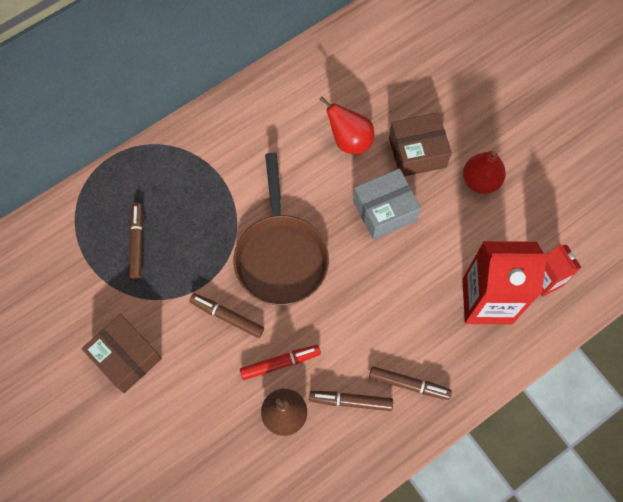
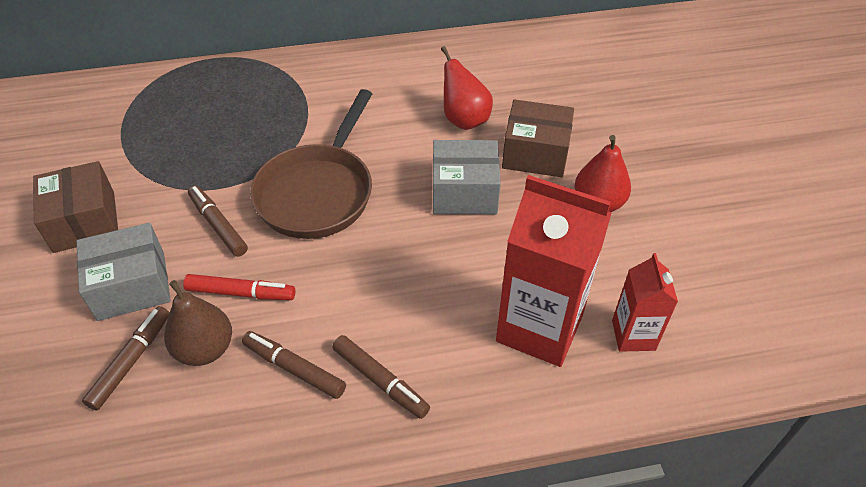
camera: 25 degrees right, 20 degrees down
brown marker [129,203,143,279] -> brown marker moved to [82,306,169,411]
none -> grey box [76,223,171,321]

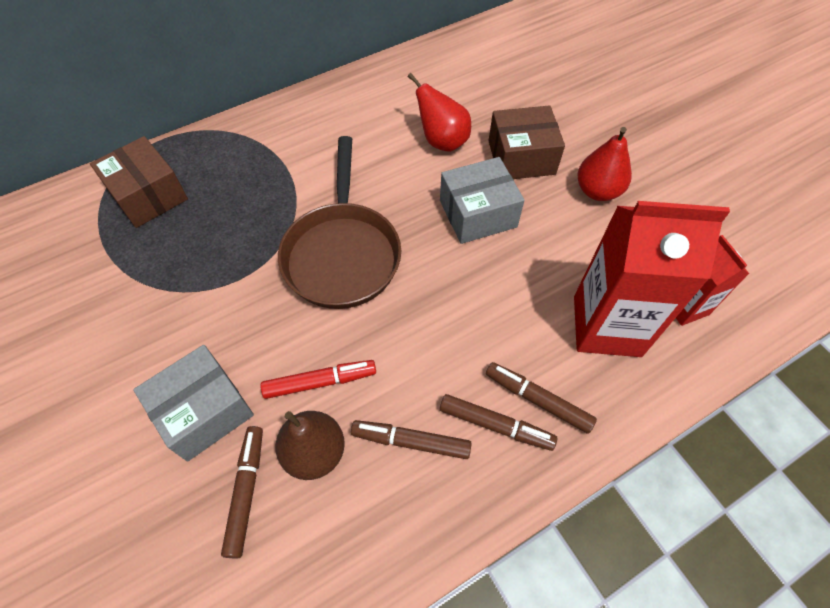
camera: 20 degrees left, 10 degrees up
brown box [33,161,118,253] -> brown box moved to [90,136,188,228]
brown marker [188,185,248,257] -> brown marker moved to [486,362,597,434]

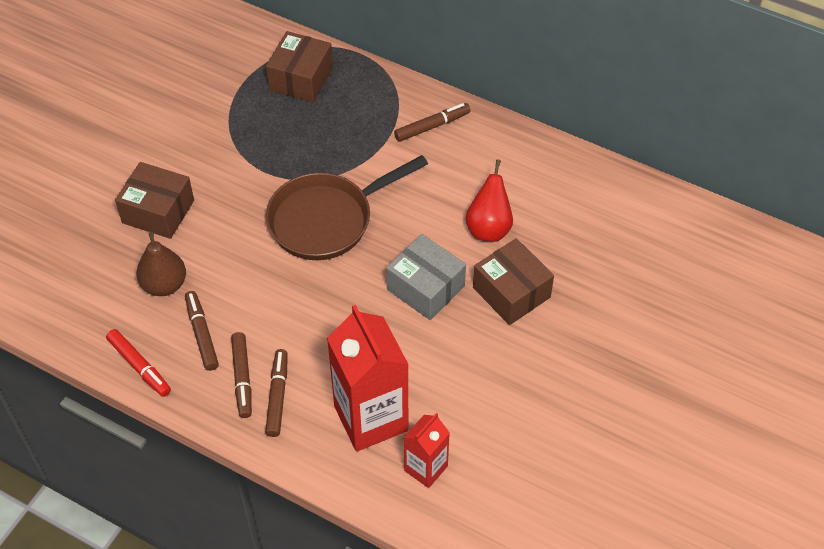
camera: 60 degrees right, 5 degrees down
grey box [133,345,254,462] -> brown box [115,162,194,239]
brown marker [221,426,263,559] -> brown marker moved to [394,103,471,142]
red marker [261,360,376,399] -> red marker moved to [106,329,171,397]
red pear [577,127,632,201] -> none

